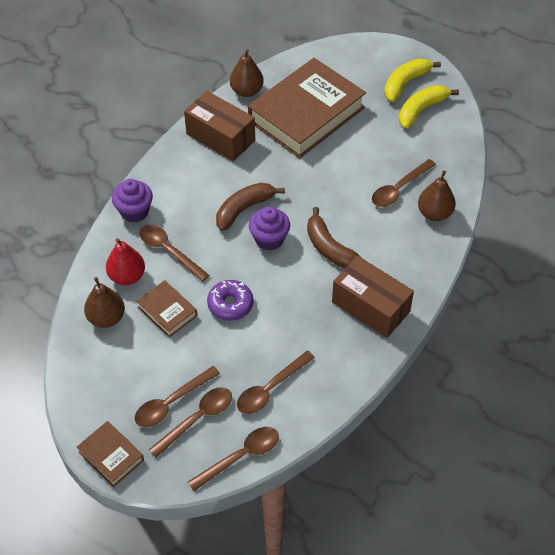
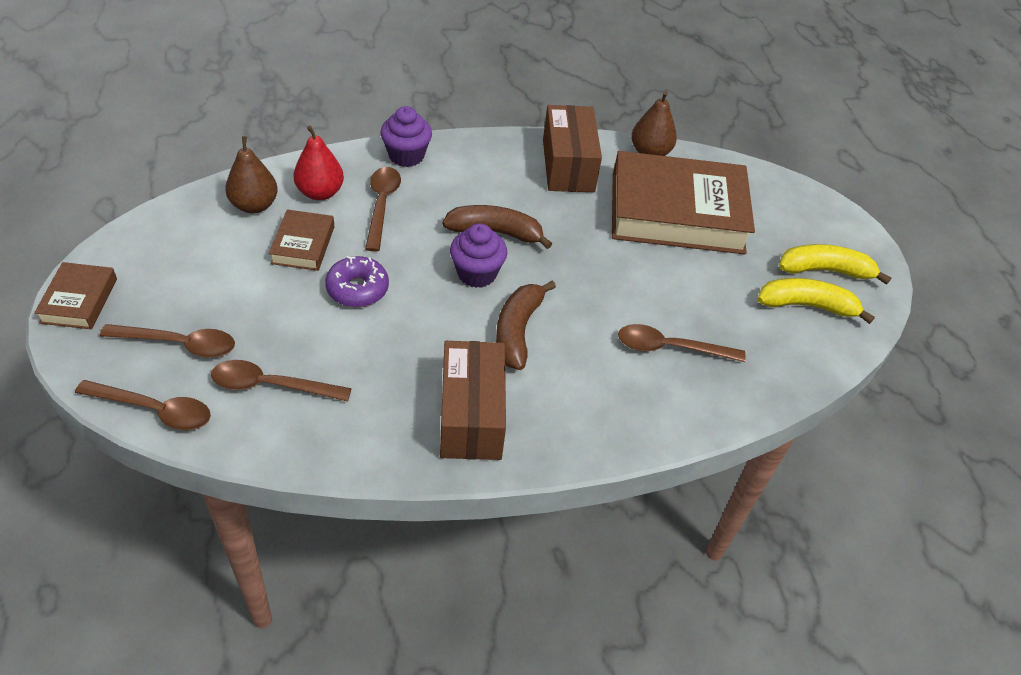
camera: 45 degrees right, 5 degrees down
brown spoon [135,366,220,427] -> none
brown pear [418,170,456,221] -> none

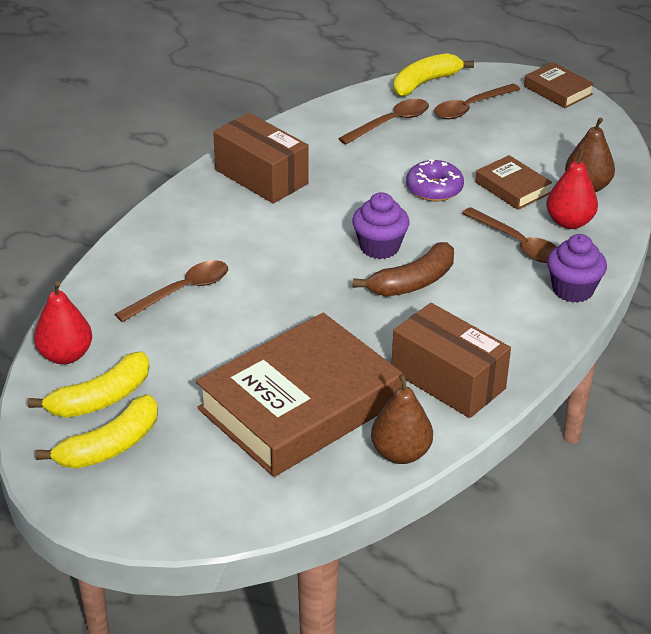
camera: 140 degrees right, 10 degrees down
brown spoon [75,380,211,430] -> yellow banana [393,53,474,96]
brown banana [496,281,556,370] -> none
none -> red pear [34,281,92,364]

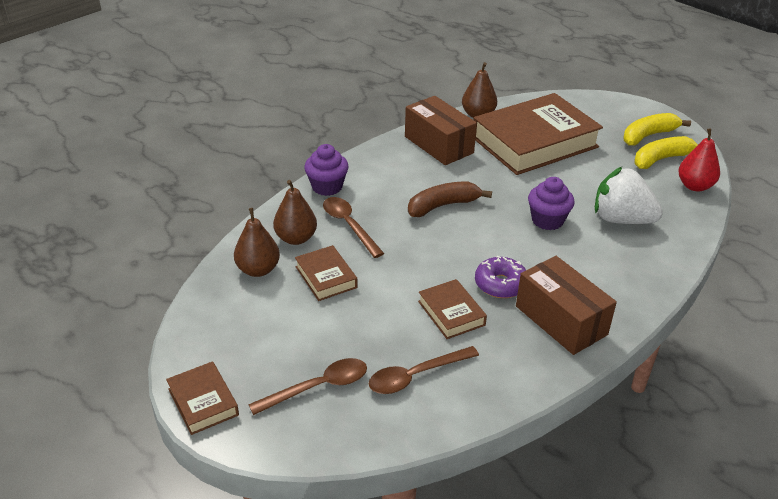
camera: 170 degrees left, 0 degrees up
brown spoon [115,260,228,322] -> white strawberry [595,167,663,224]
purple cupcake [352,192,409,259] -> purple cupcake moved to [528,177,575,230]
yellow banana [393,53,474,96] -> none
purple donut [406,159,464,201] -> purple donut moved to [475,256,526,298]
red pear [546,149,598,229] -> brown pear [273,180,317,245]
none -> brown book [418,279,487,339]

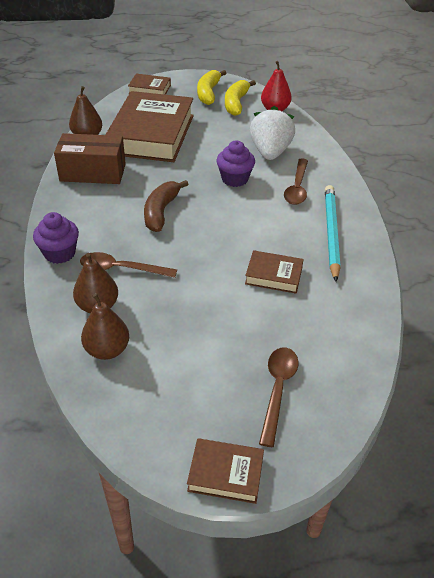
camera: 50 degrees left, 5 degrees up
brown book [295,245,358,301] -> brown book moved to [128,74,171,95]
brown spoon [369,346,479,394] -> brown spoon moved to [284,159,308,205]
purple donut [475,256,526,298] -> none
brown box [516,256,617,355] -> turquoise pencil [325,185,341,282]
white strawberry [595,167,663,224] -> white strawberry turned 120 degrees clockwise [250,106,295,160]

